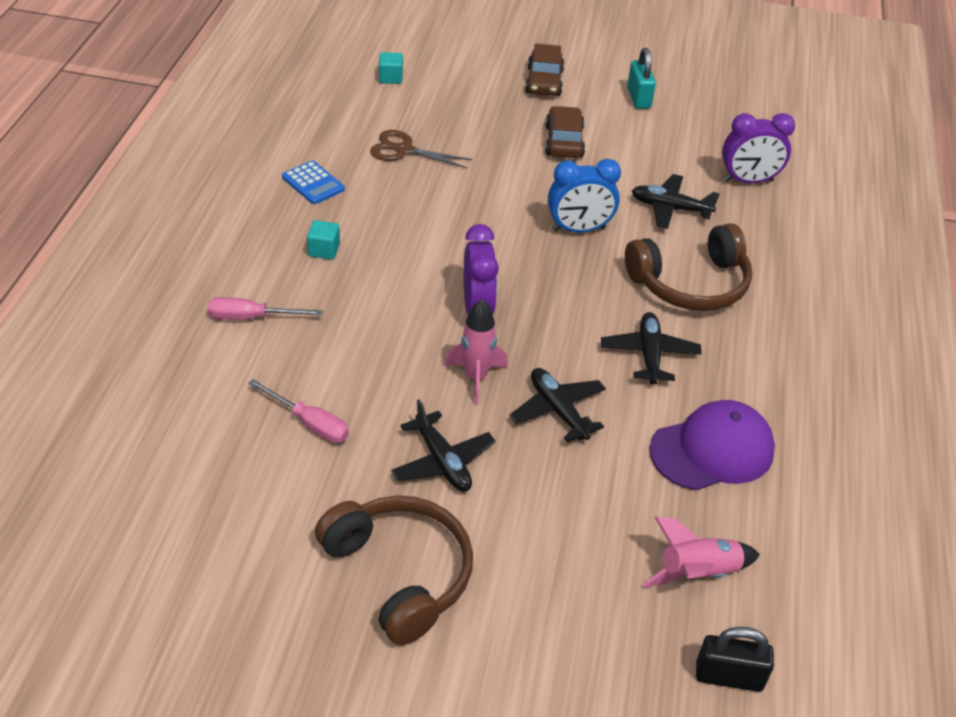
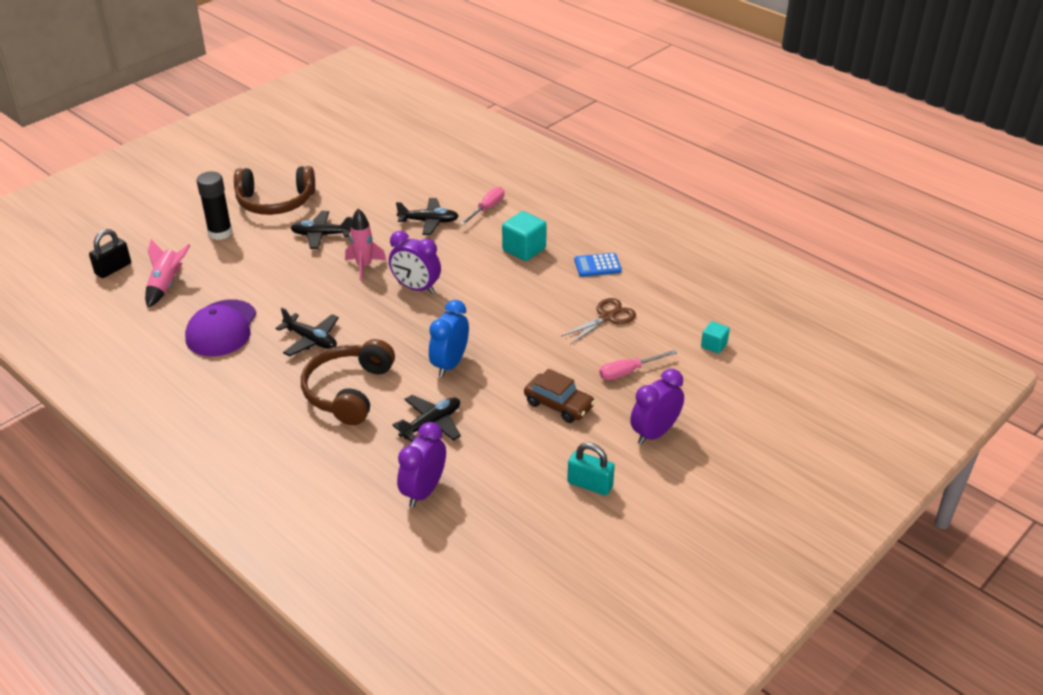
camera: 125 degrees right, 5 degrees down
pink screwdriver [248,379,349,443] -> pink screwdriver moved to [599,350,677,380]
turquoise cube [307,220,340,260] -> turquoise cube [502,211,547,261], size x1.72
black plane [510,368,606,442] -> black plane moved to [396,198,459,235]
brown car [525,43,564,96] -> purple clock [630,369,684,445]
none -> black glue stick [197,171,233,240]

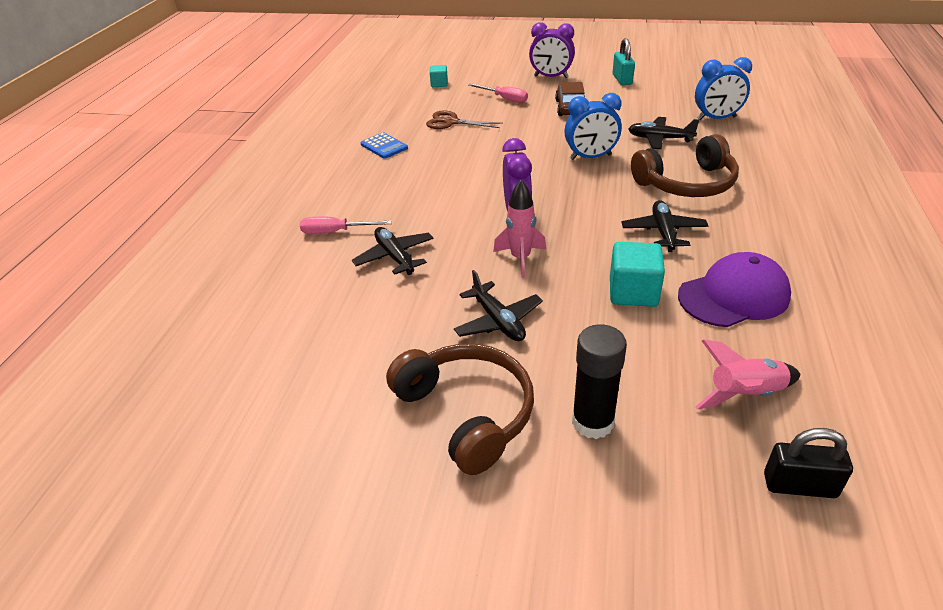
camera: 120 degrees left, 0 degrees up
purple clock [397,422,446,507] -> blue clock [695,57,752,120]
turquoise cube [502,211,547,261] -> turquoise cube moved to [610,242,665,307]

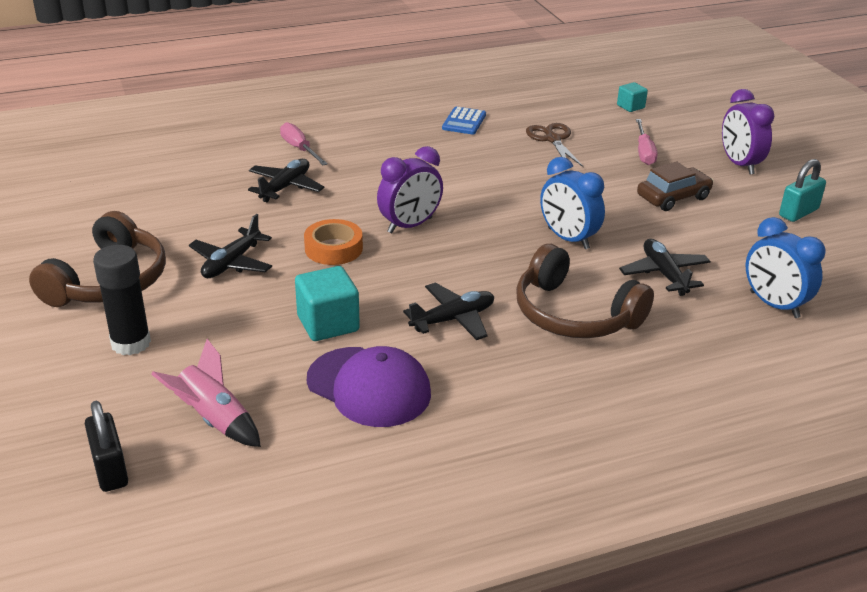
camera: 55 degrees right, 5 degrees down
pink rocket [493,180,546,278] -> orange tape [304,219,363,265]

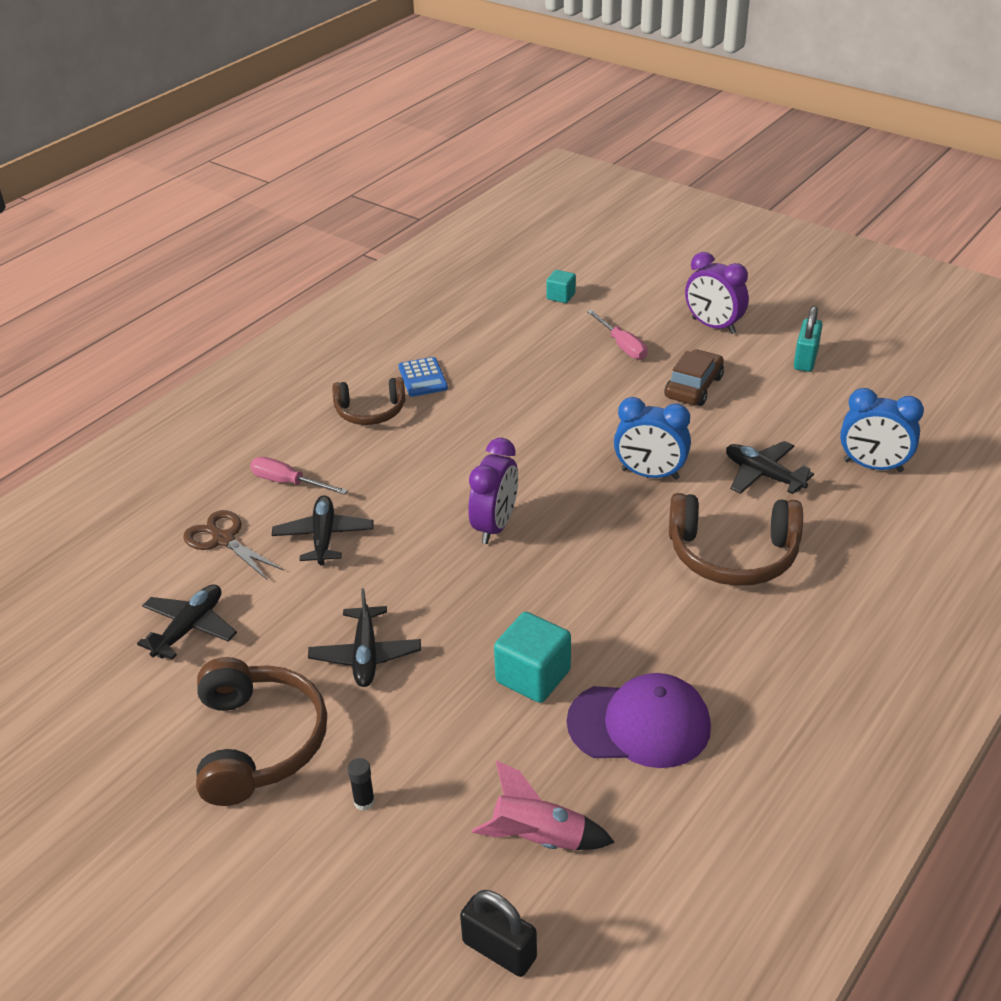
camera: 30 degrees left, 5 degrees up
black glue stick [93,245,151,355] -> black glue stick [348,758,375,811], size x0.46
orange tape [304,219,363,265] -> none
black plane [403,283,494,340] -> black plane moved to [137,584,237,660]
brown scissors [526,123,584,167] -> brown scissors moved to [183,510,284,580]
none -> brown headphones [332,377,406,425]

